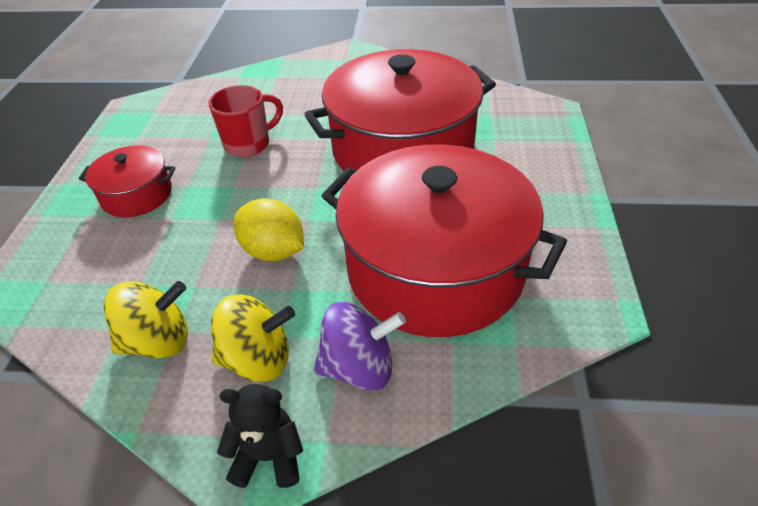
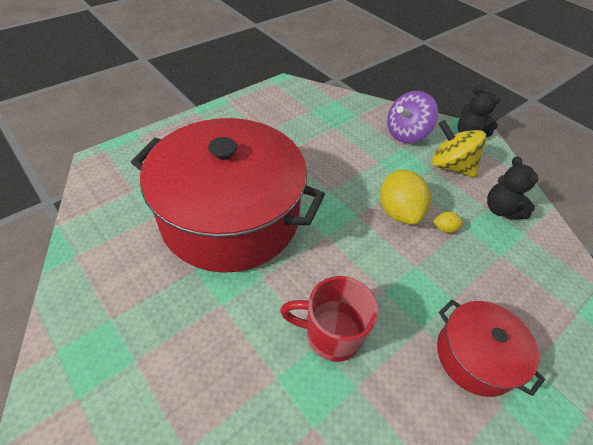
camera: 140 degrees left, 5 degrees up
yellow spinning top [104,281,188,358] -> black teddy bear [487,156,538,219]
purple spinning top [314,302,406,391] -> purple spinning top turned 75 degrees counterclockwise [387,91,438,143]
red pot [321,144,567,337] -> none
none -> yellow lemon [433,212,464,233]

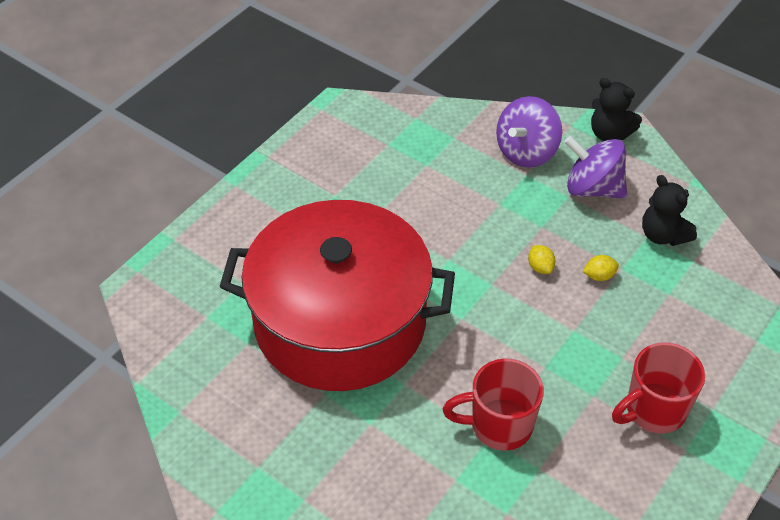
camera: 10 degrees left, 0 degrees up
yellow lemon [380,170,431,225] -> yellow lemon [528,245,556,274], size x0.44
yellow spinning top [432,120,486,178] -> purple spinning top [564,136,627,199]
red pot [437,299,545,397] -> red mug [612,342,705,434]

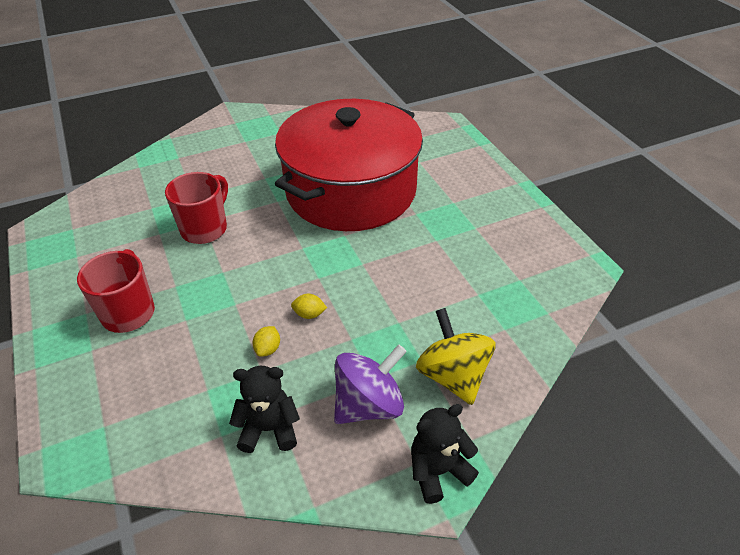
camera: 120 degrees right, 5 degrees down
purple spinning top [496,96,562,168] -> yellow spinning top [416,308,496,405]

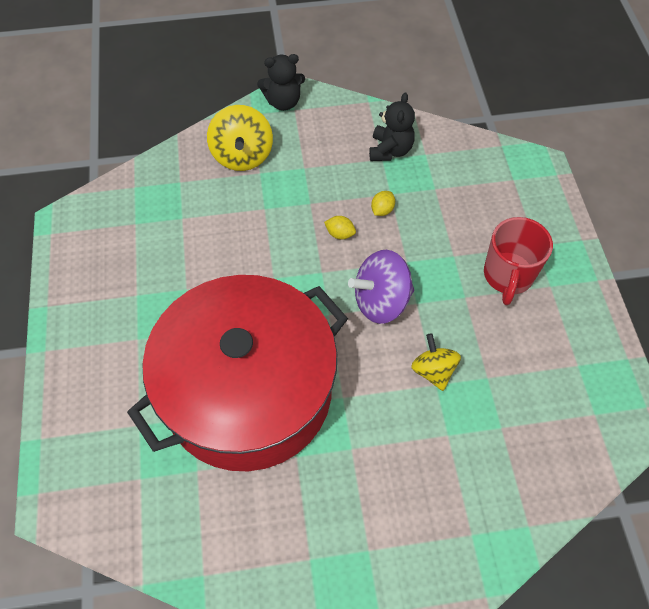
camera: 165 degrees left, 15 degrees up
red mug [165,172,228,244] -> yellow spinning top [411,333,461,391]
black teddy bear [229,366,300,453] -> black teddy bear turned 90 degrees counterclockwise [369,92,415,161]
purple spinning top [334,344,407,424] -> purple spinning top moved to [348,250,414,324]

